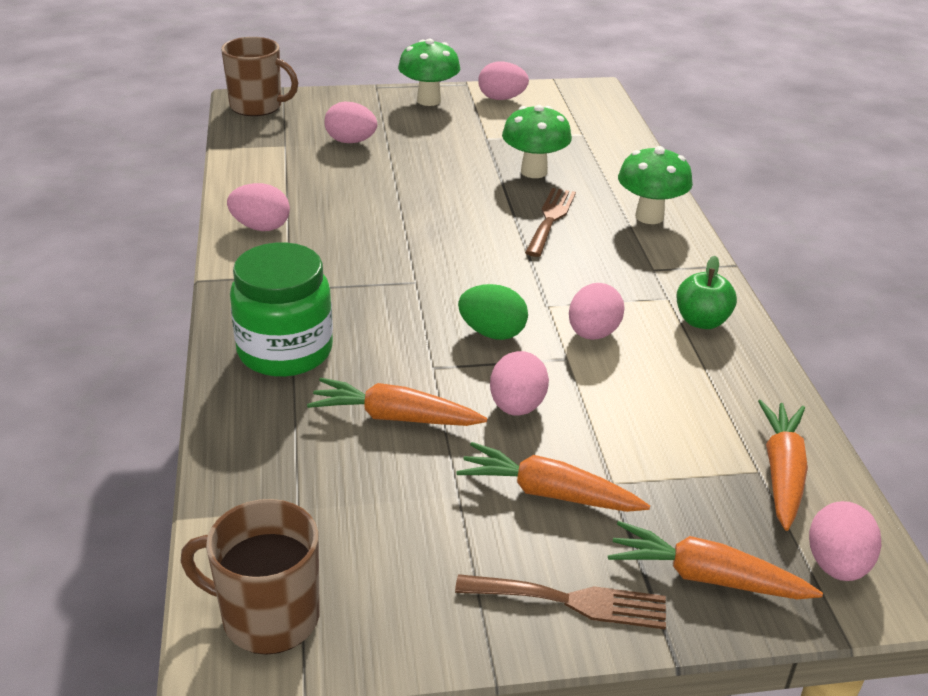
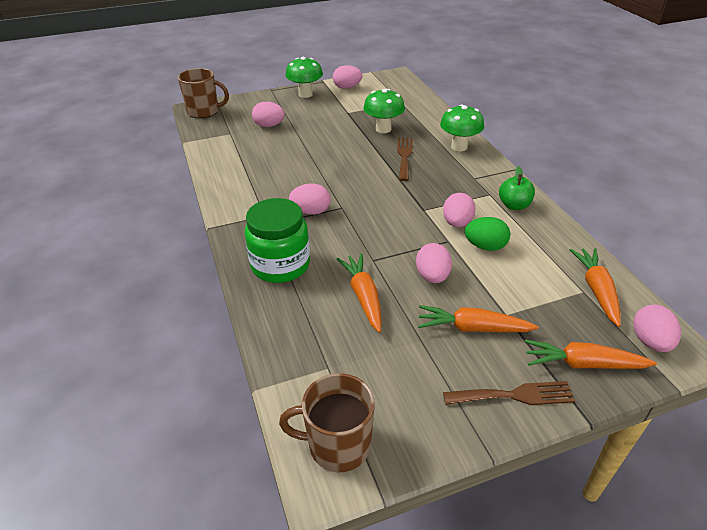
camera: 10 degrees left, 5 degrees up
pink egg [227,183,290,231] -> pink egg moved to [289,183,331,215]
orange carrot [307,378,487,426] -> orange carrot turned 75 degrees clockwise [337,253,382,333]
green egg [458,284,528,340] -> green egg moved to [465,217,510,251]

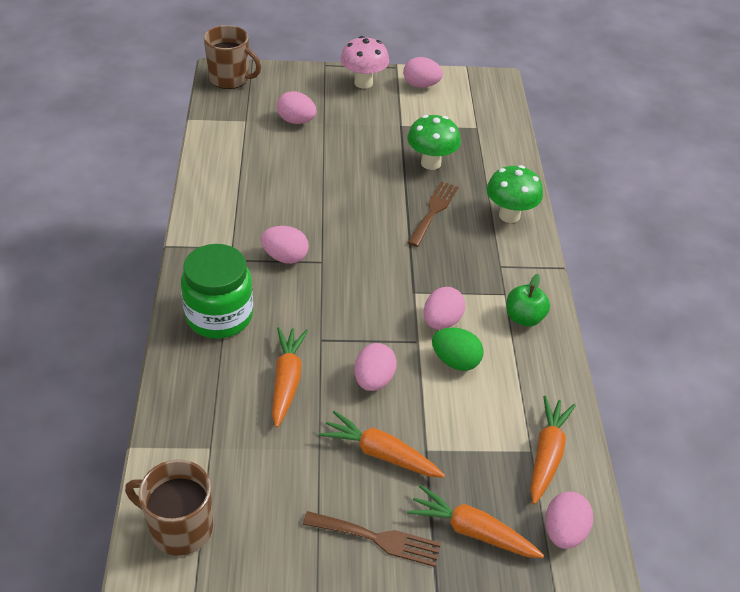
camera: 15 degrees right, 5 degrees up
green mushroom [286,57,323,98] -> pink mushroom [340,36,389,89]

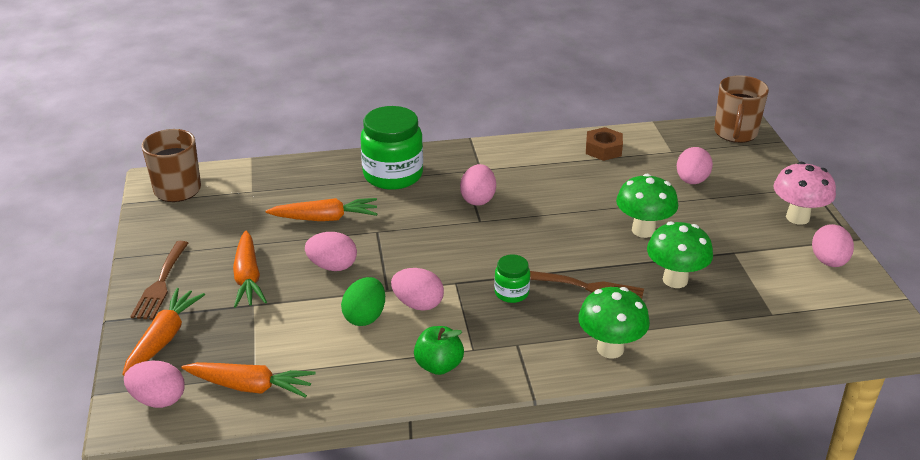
camera: 85 degrees right, 10 degrees down
orange carrot [319,411,445,478] -> orange carrot turned 150 degrees clockwise [233,230,267,308]
none -> green jar [494,255,530,303]
none -> brown nut [586,127,623,161]
none -> green mushroom [616,174,678,238]

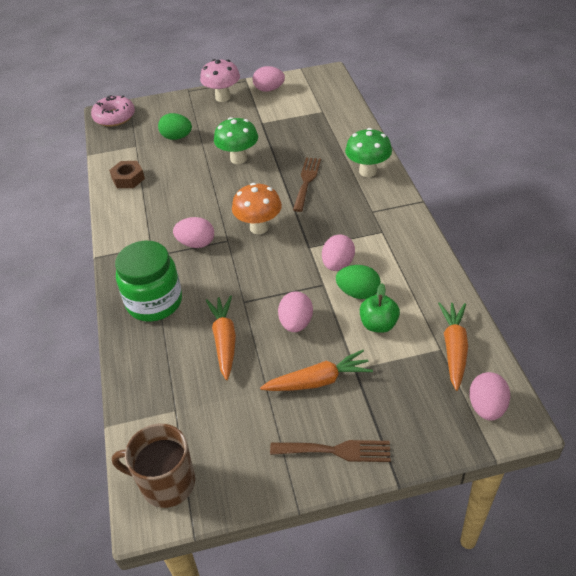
camera: 90 degrees left, 10 degrees up
orange carrot [122,288,205,375] -> none
green apple [414,326,464,375] -> green apple moved to [360,283,400,333]
green jar [494,255,530,303] -> none
green mushroom [647,221,713,288] -> none
pink egg [677,147,713,184] -> green egg [158,113,192,140]
brown mug [714,75,769,143] -> pink donut [91,95,135,127]
none -> orange mushroom [232,183,282,234]

